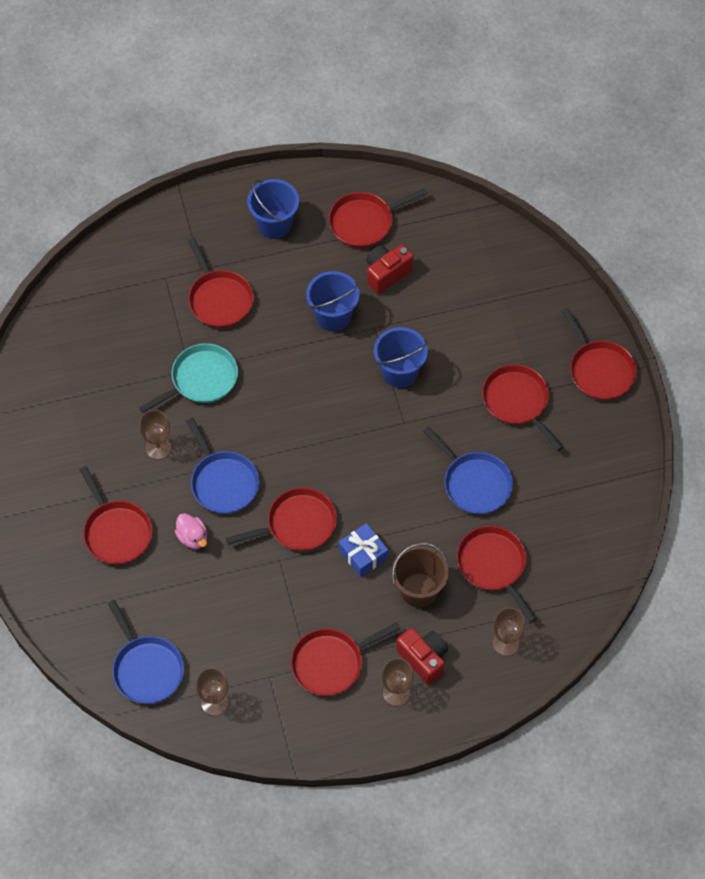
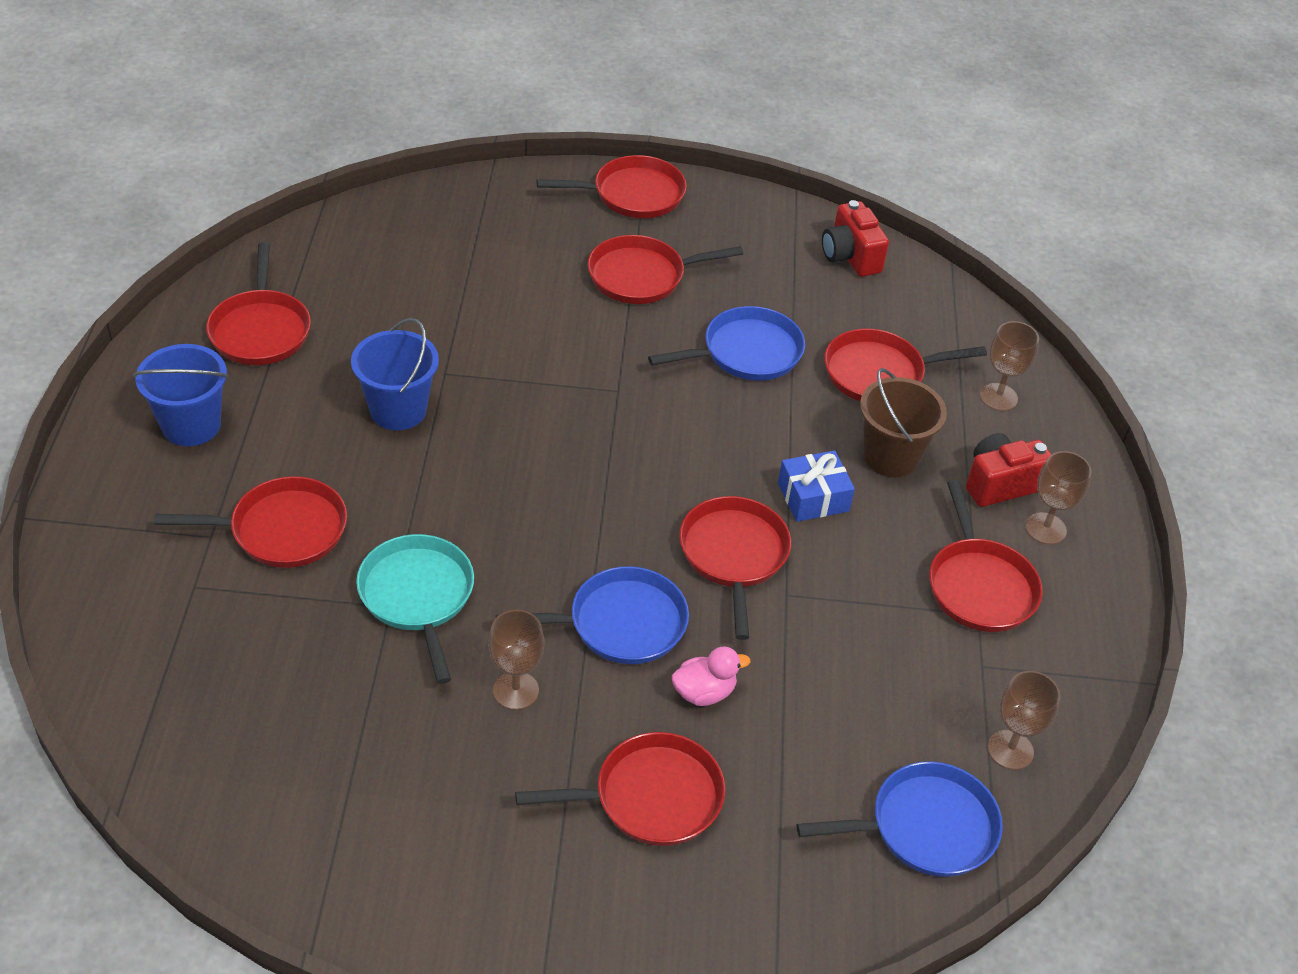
camera: 75 degrees left, 15 degrees down
red camera [366,244,414,294] -> red camera moved to [822,200,889,277]
blue bucket [374,327,428,388] -> none

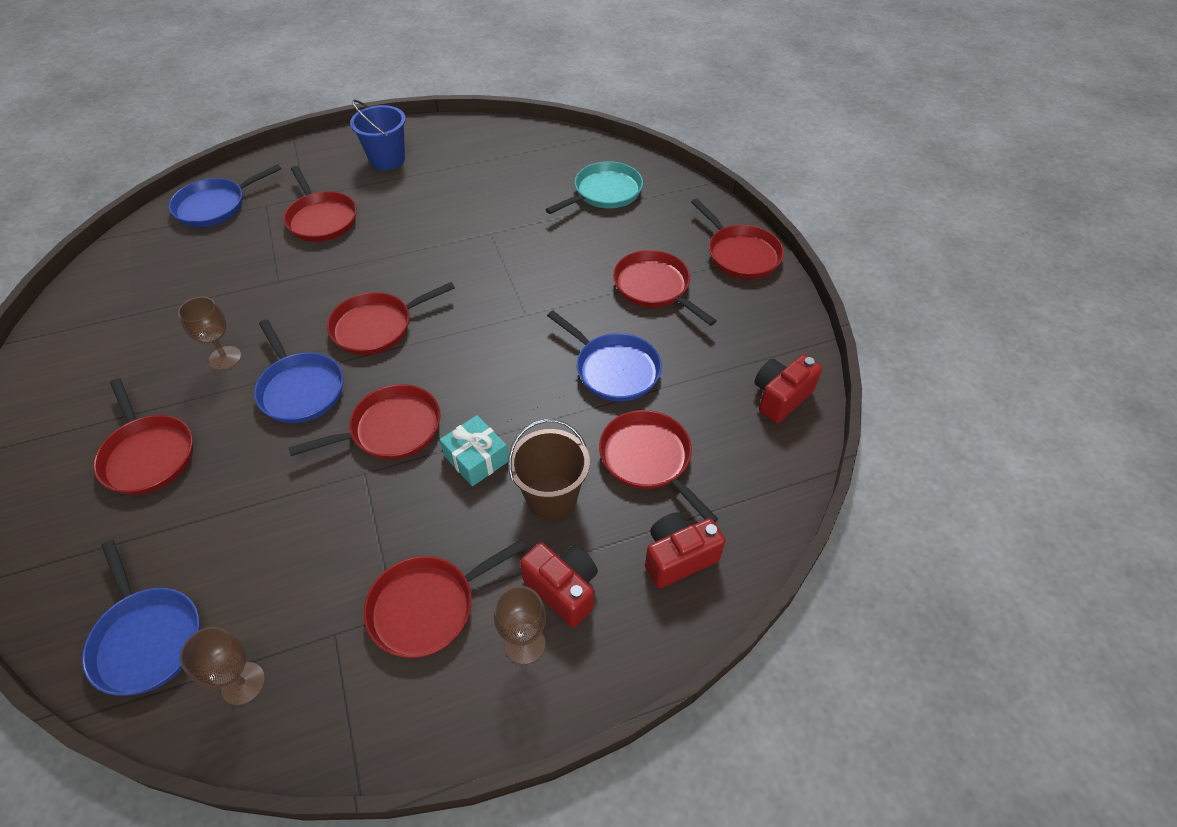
camera: 70 degrees right, 5 degrees up
red pan [206,242,311,365] -> red pan moved to [327,282,455,355]
blue bucket [351,318,439,430] -> none
turquoise pan [356,534,474,684] -> turquoise pan moved to [545,161,643,214]
pink duck [672,646,750,706] -> none
blue gift [778,450,855,522] -> turquoise gift [440,415,508,486]
brown goblet [980,321,1039,411] -> red camera [645,513,726,588]
none -> blue pan [169,164,282,227]

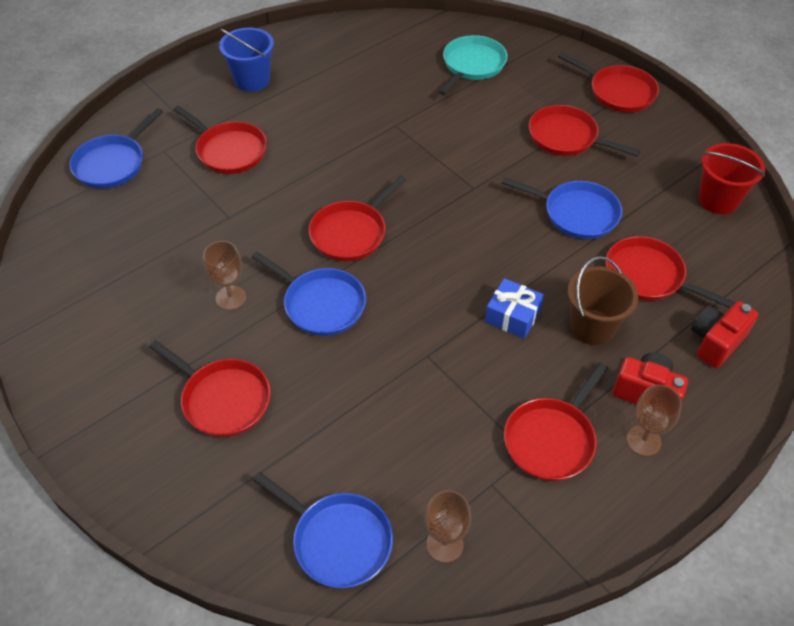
camera: 20 degrees left, 0 degrees up
red pan [288,384,441,460] -> none
turquoise gift [440,415,508,486] -> blue gift [485,278,544,339]
red camera [755,355,822,423] -> red bucket [698,143,765,214]

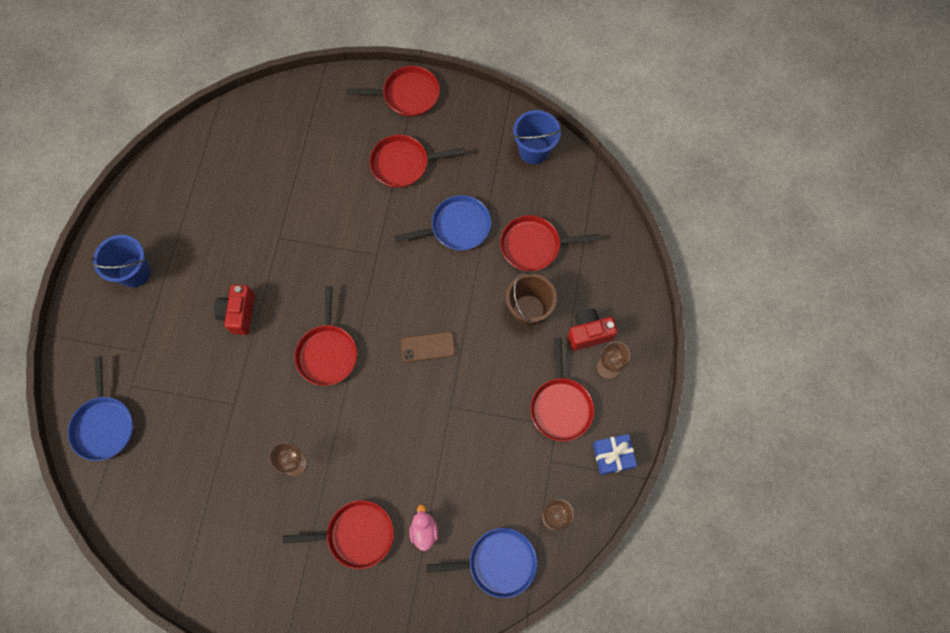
camera: 40 degrees left, 20 degrees up
red pan [173,106,267,174] -> none
blue pan [251,252,366,336] -> none
turquoise pan [439,35,508,95] -> none
blue gift [485,278,544,339] -> blue gift moved to [593,434,637,475]
red camera [691,301,759,368] -> red camera moved to [214,285,255,335]
red bucket [698,143,765,214] -> blue bucket [513,110,562,164]
none -> brown phone [400,332,456,362]
none -> pink duck [409,505,438,551]

